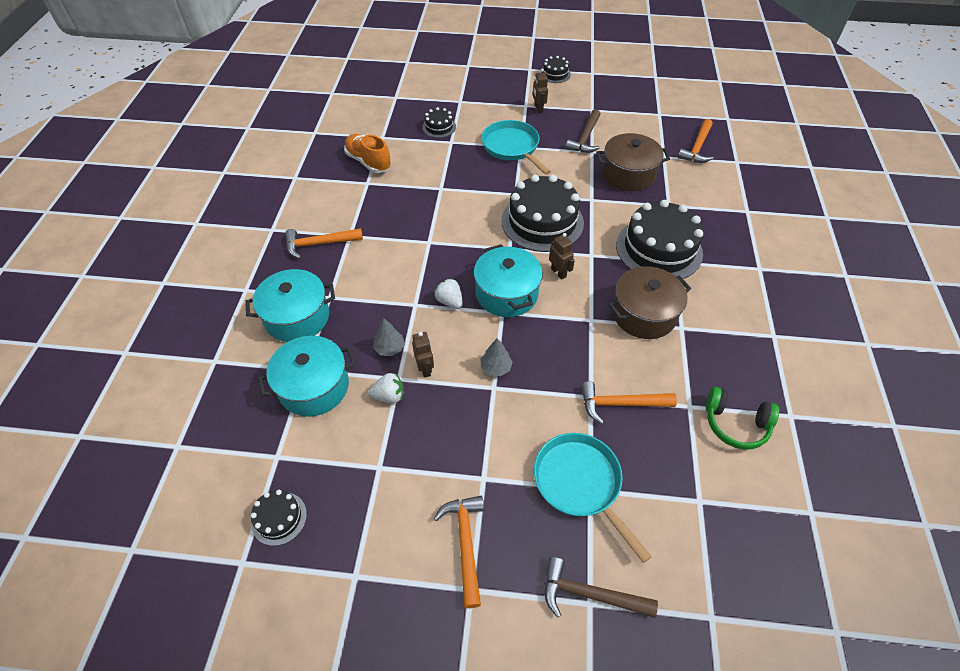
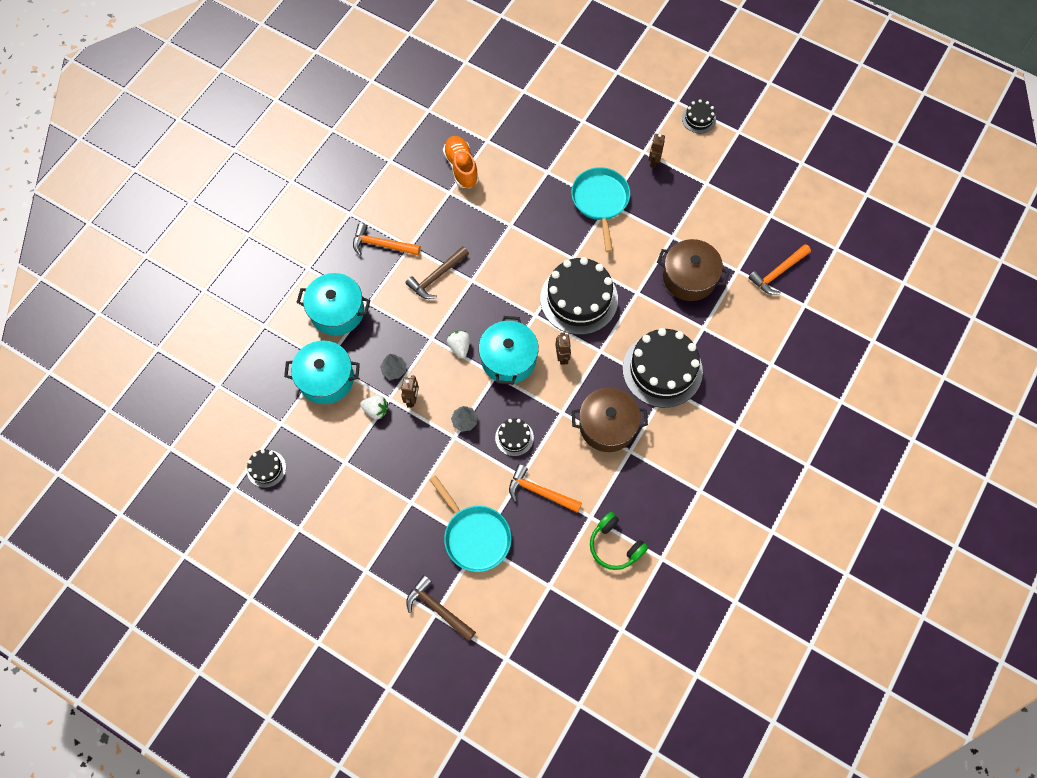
camera: 25 degrees right, 15 degrees up
black cake [422,107,456,138] -> black cake moved to [495,419,534,456]
orange hammer [434,496,484,608] -> none
turquoise pan [534,433,652,563] -> turquoise pan turned 150 degrees clockwise [430,475,511,572]
brown hammer [566,109,601,153] -> brown hammer moved to [405,246,469,299]

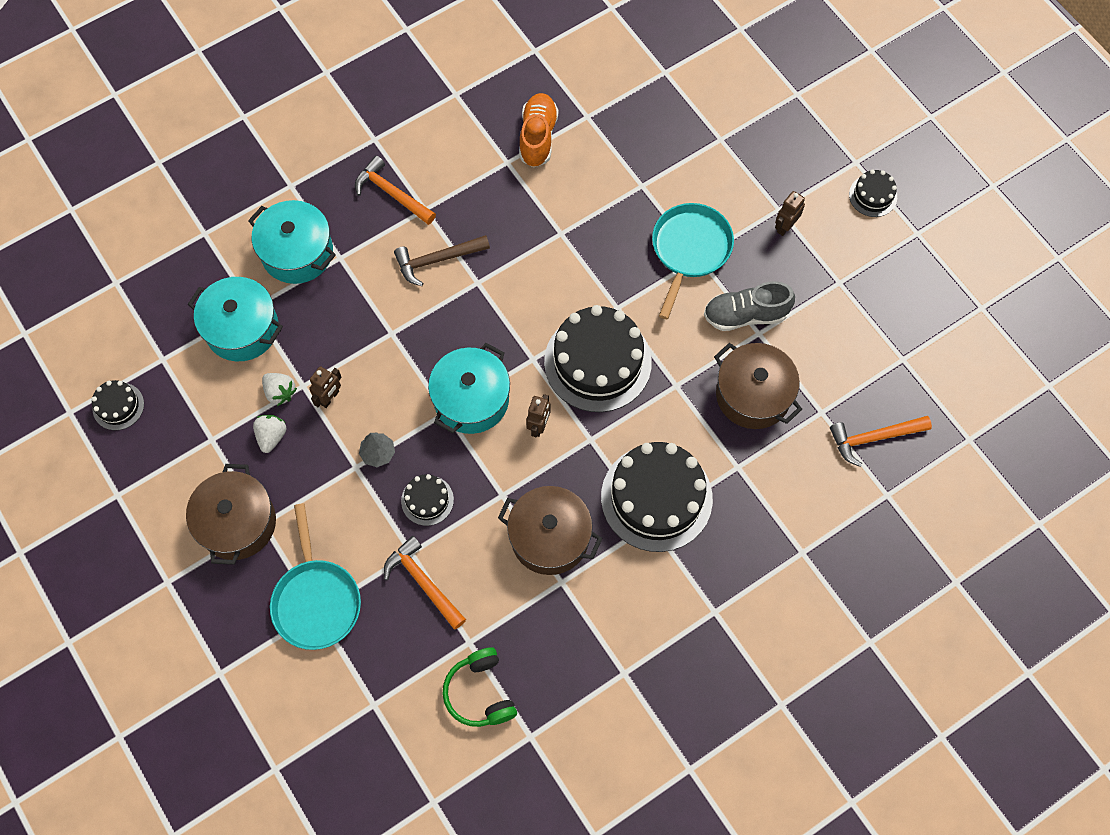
camera: 25 degrees right, 0 degrees up
grey tree [380,354,406,379] -> none
brown hammer [406,575,476,641] -> none
white strawberry [447,331,470,358] -> white strawberry moved to [253,414,287,453]
none -> brown pot [186,464,276,565]
none -> grey shoe [704,281,795,331]

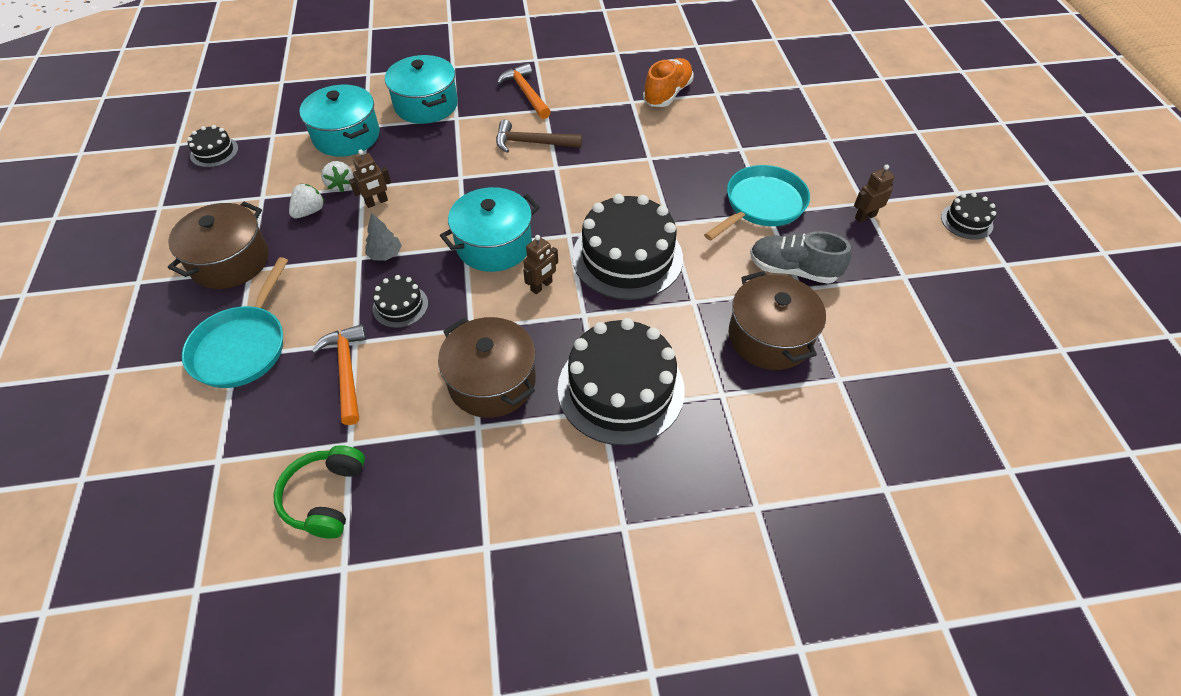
camera: 25 degrees right, 15 degrees down
orange hammer [830,416,932,467] -> none

